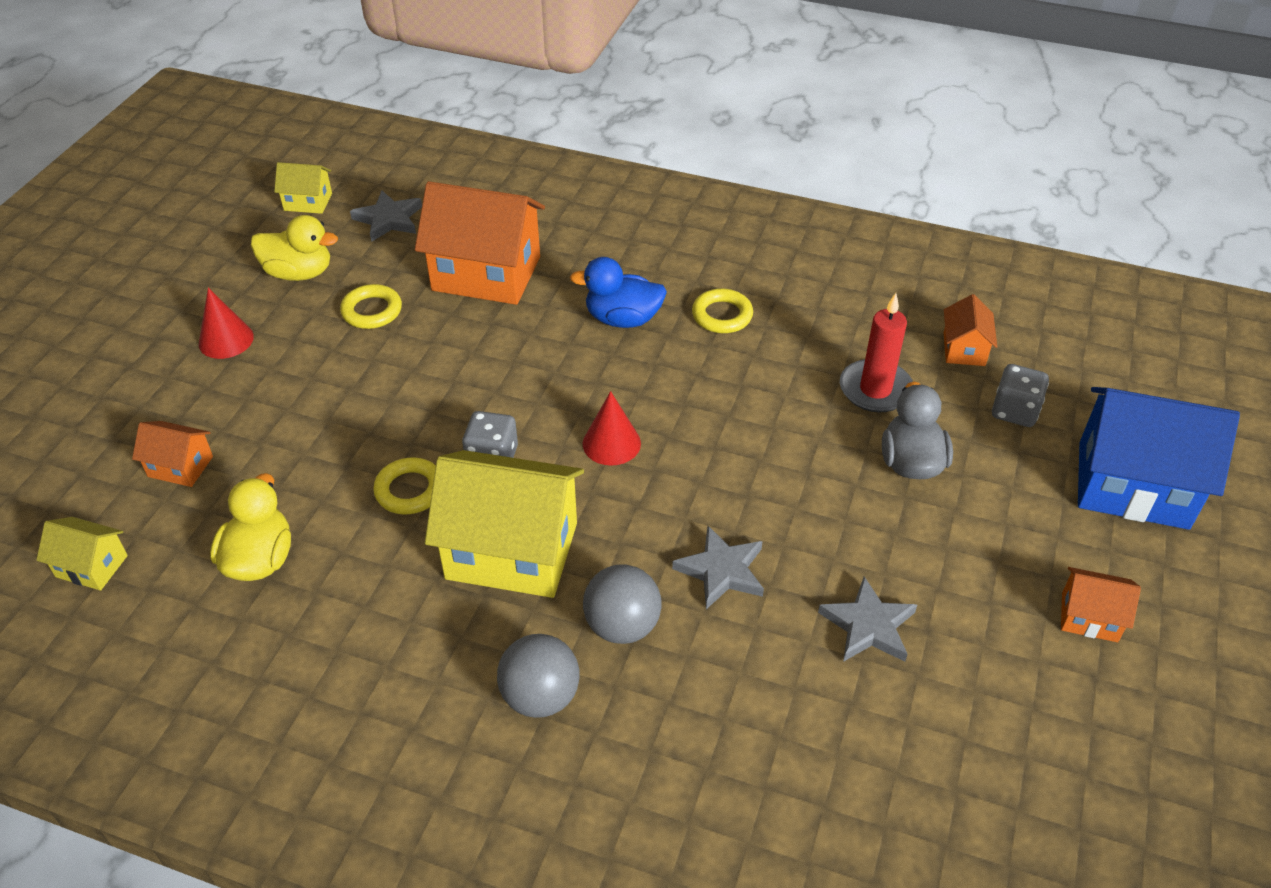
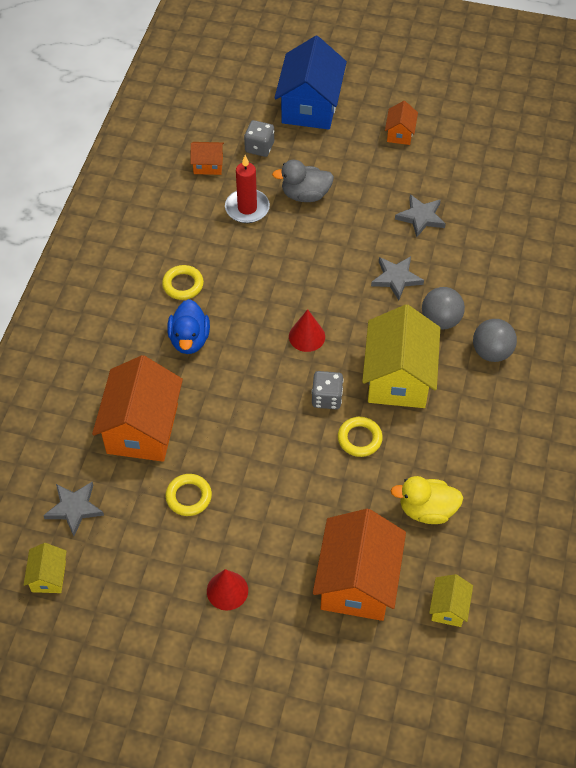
camera: 95 degrees left, 10 degrees up
orange house [132,421,213,487] -> orange house [313,509,406,621], size x2.12
yellow duck [251,215,338,281] -> none

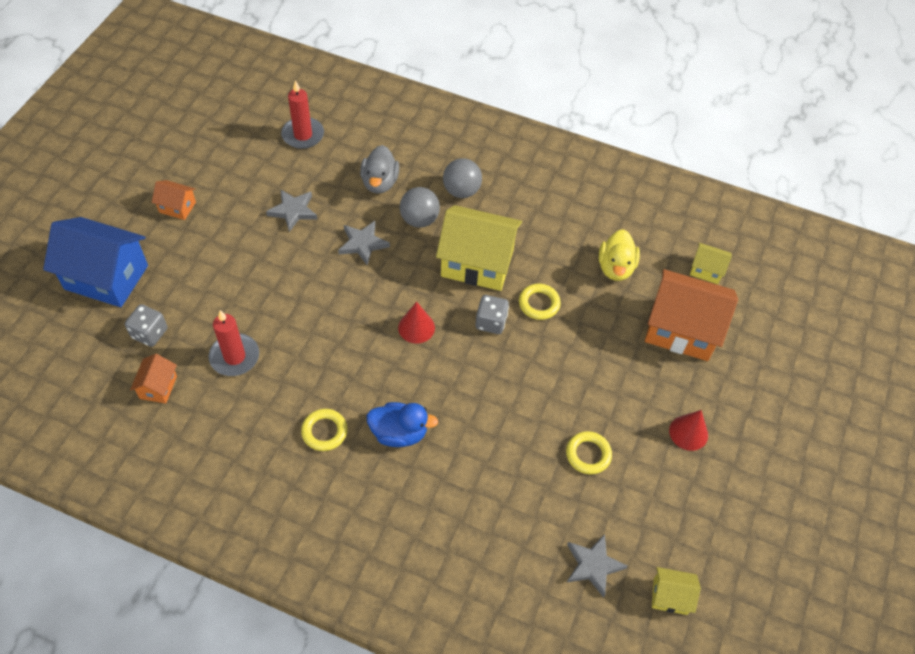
camera: 85 degrees left, 0 degrees up
orange house [92,355,183,462] -> none
grey duck [272,160,334,202] -> grey duck moved to [360,145,399,194]
none -> red candle [281,80,324,149]

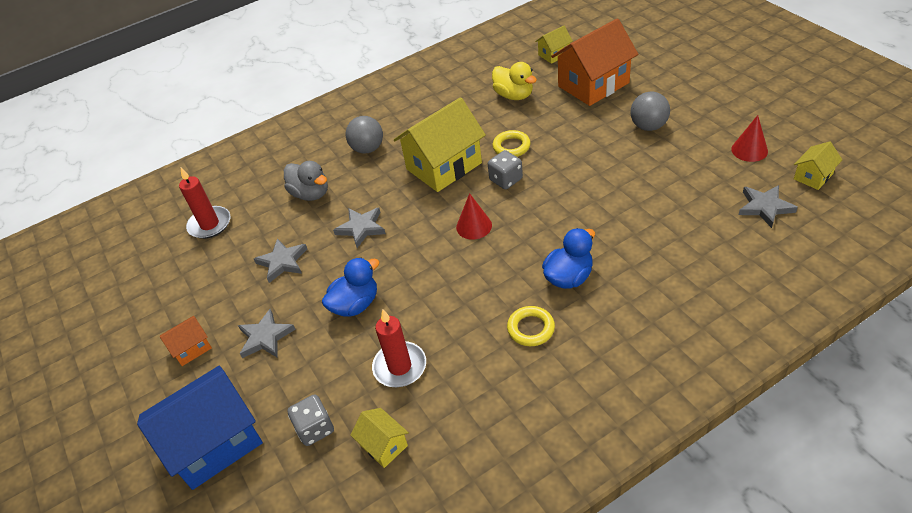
camera: 45 degrees left, 10 degrees down
orange house [130,354,177,404] -> yellow house [350,408,409,468]
grey ball [400,187,440,228] -> grey ball moved to [630,91,670,131]
yellow ring [566,431,612,475] -> none
red cone [669,410,708,451] -> red cone moved to [731,115,768,162]
none -> grey star [238,309,296,358]
none -> blue duck [322,257,380,317]

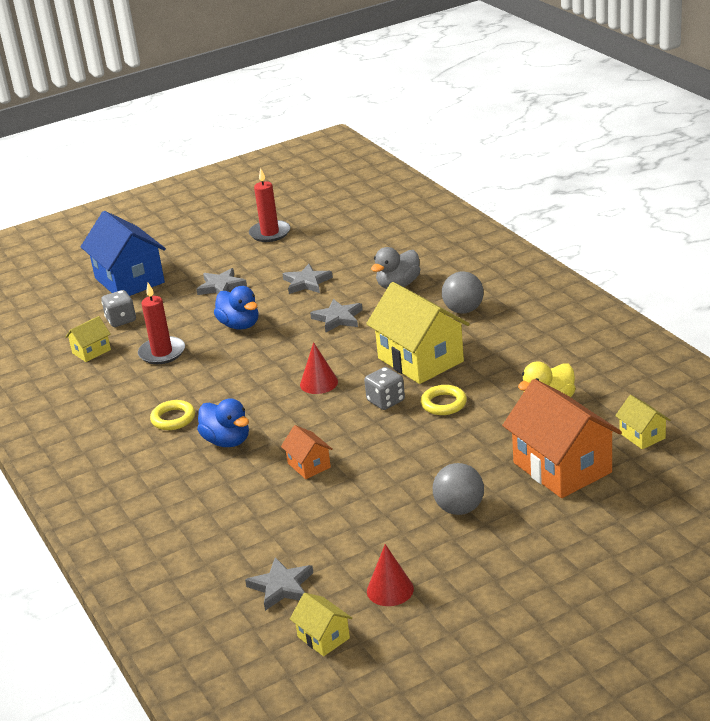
camera: 90 degrees right, 15 degrees down
orange house [160,316,212,366] -> orange house moved to [281,425,333,479]
red candle [179,168,230,239] -> red candle moved to [249,168,290,242]

